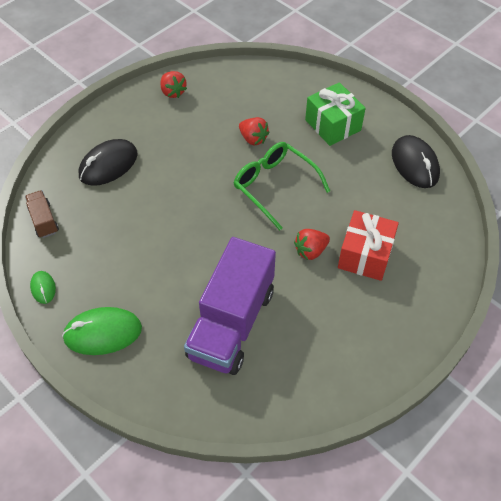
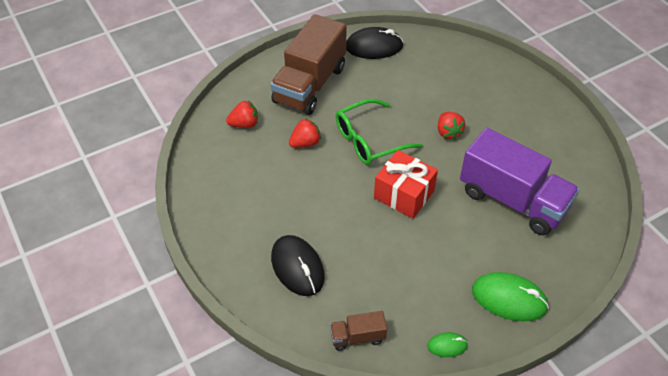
camera: 75 degrees left, 5 degrees down
green mouse [62,307,142,355] -> green mouse turned 75 degrees counterclockwise [472,272,549,321]
red strawberry [160,71,187,98] -> red strawberry moved to [226,100,258,128]
green gift [305,82,366,146] -> brown truck [270,14,347,115]
red gift [338,210,399,281] -> red gift moved to [374,150,438,219]

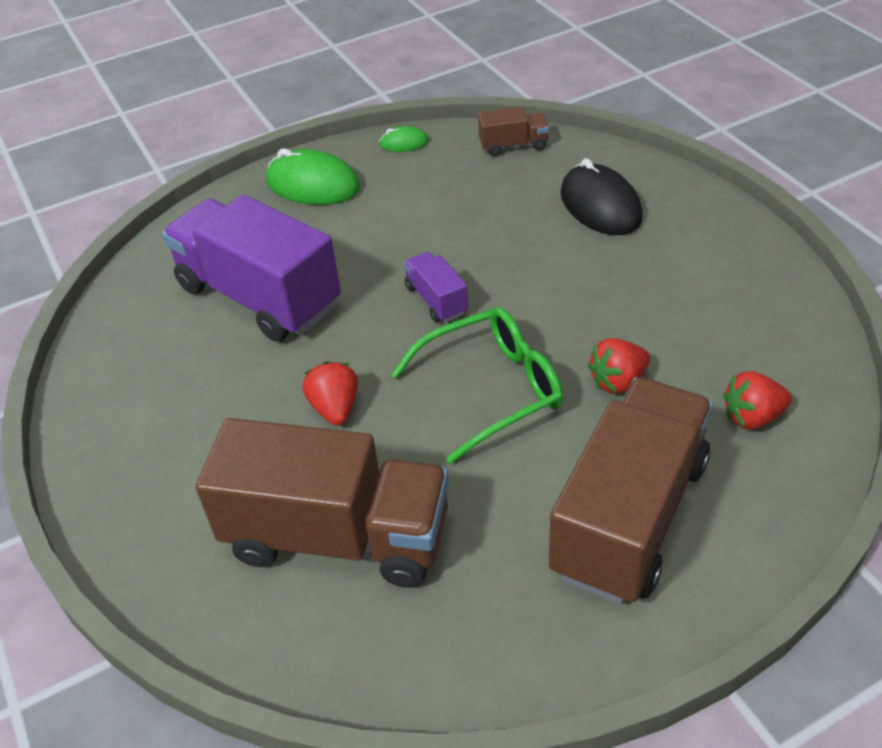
camera: 175 degrees left, 5 degrees down
black mouse [346,27,404,59] -> none
red gift [374,150,438,219] -> purple truck [404,252,468,322]
none -> brown truck [195,418,449,588]

